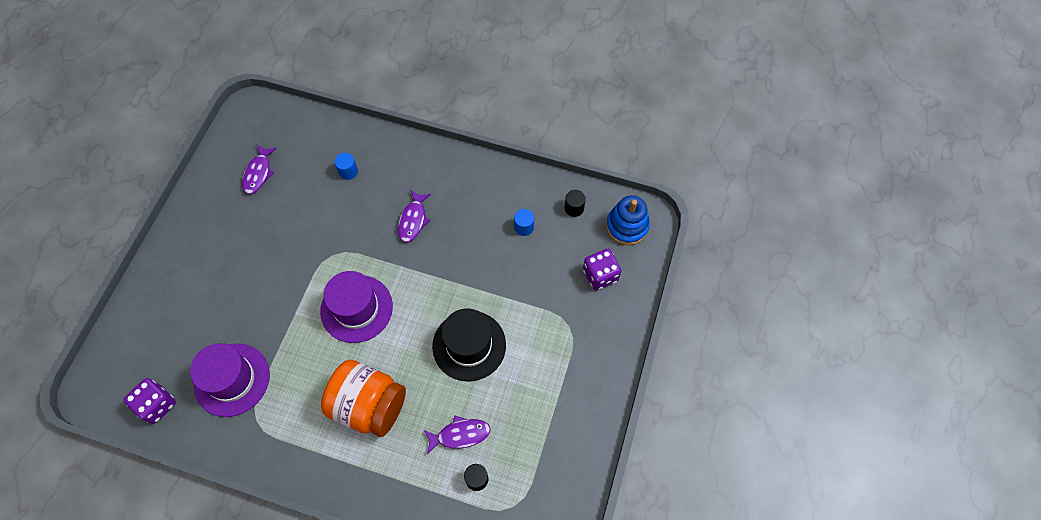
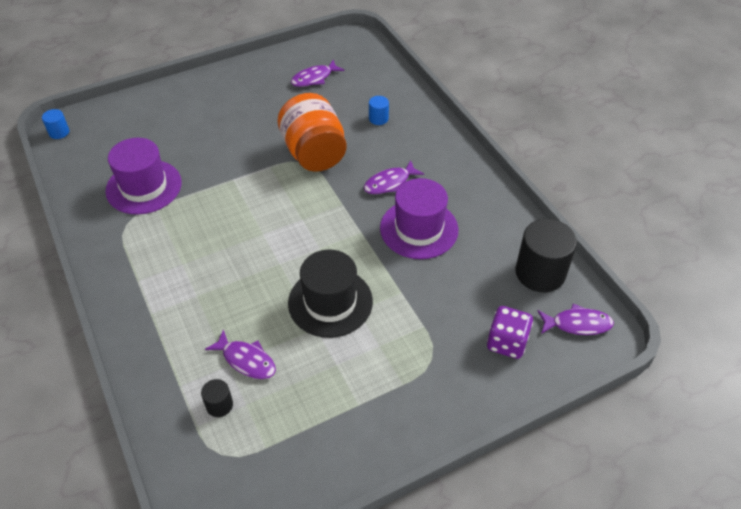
camera: 45 degrees right, 15 degrees down
purple dice [124,378,176,424] -> none
purple hat [320,271,393,343] -> purple hat moved to [380,178,458,259]
orange jar [321,360,406,437] -> orange jar moved to [278,93,346,172]
blue cylinder [514,209,534,236] -> blue cylinder moved to [42,109,69,139]
black cylinder [564,190,586,217] -> black cylinder [515,219,577,292], size x2.11
blue stacking toy [606,195,650,245] -> purple fish [538,303,614,335]

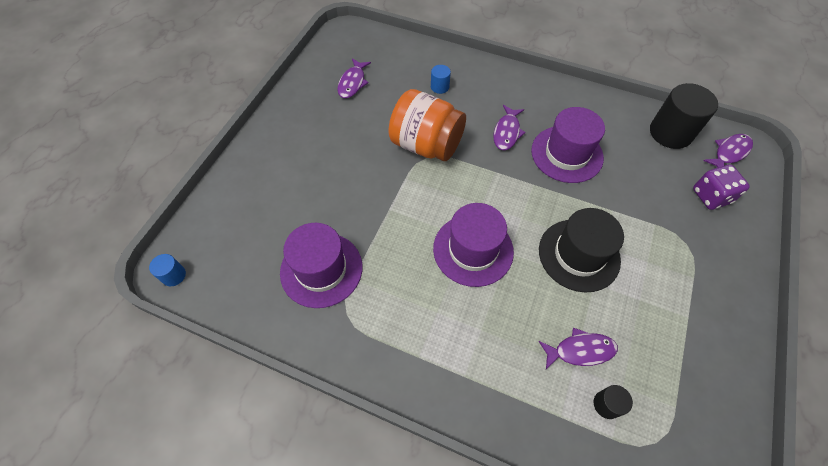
camera: 40 degrees left, 10 degrees up
none -> purple hat [433,203,514,287]

